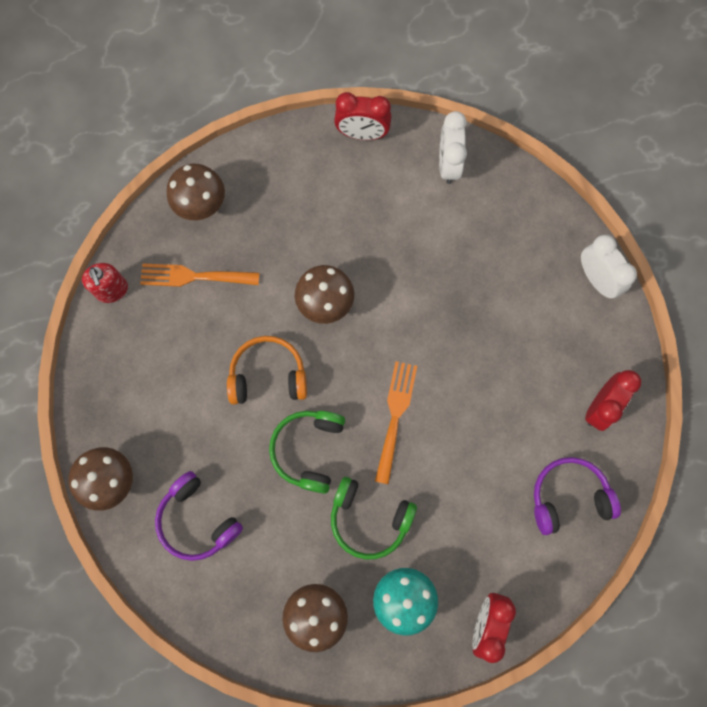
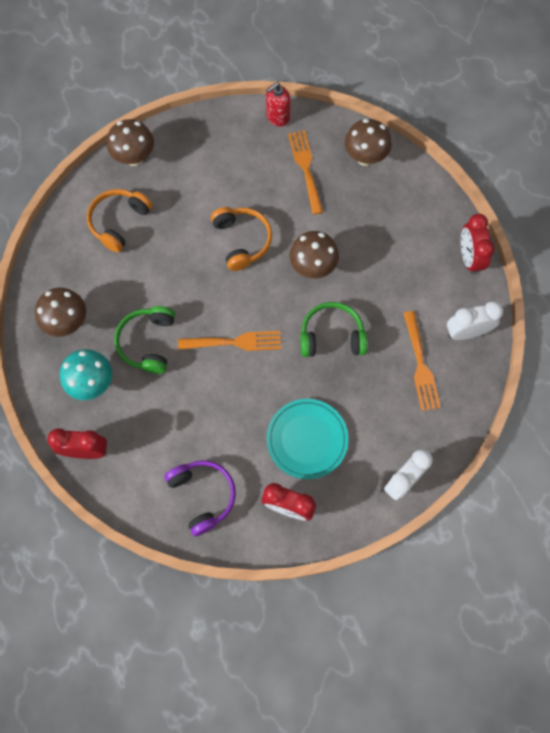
camera: 75 degrees right, 5 degrees down
purple headphones [155,471,243,561] -> orange headphones [87,189,153,253]
green headphones [269,411,345,494] -> green headphones moved to [300,302,367,357]
none -> turquoise plate [266,399,349,479]
none -> orange fork [403,311,441,411]

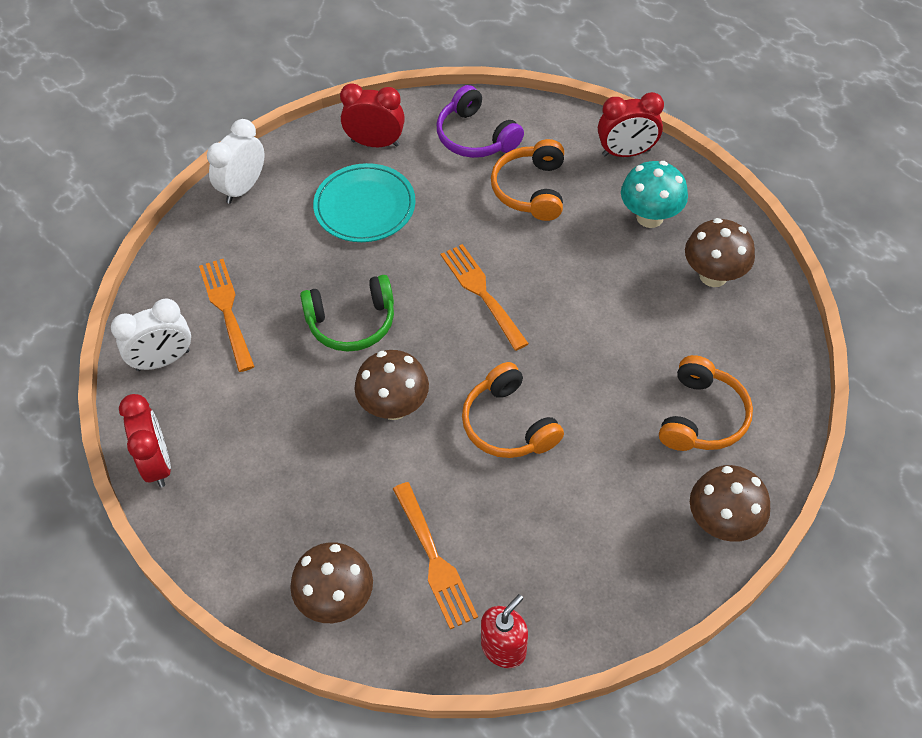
camera: 170 degrees right, 15 degrees down
green headphones [114,306,175,374] -> none
orange fork [178,331,281,351] -> orange fork turned 75 degrees clockwise [441,244,529,351]
none -> orange headphones [491,139,564,221]

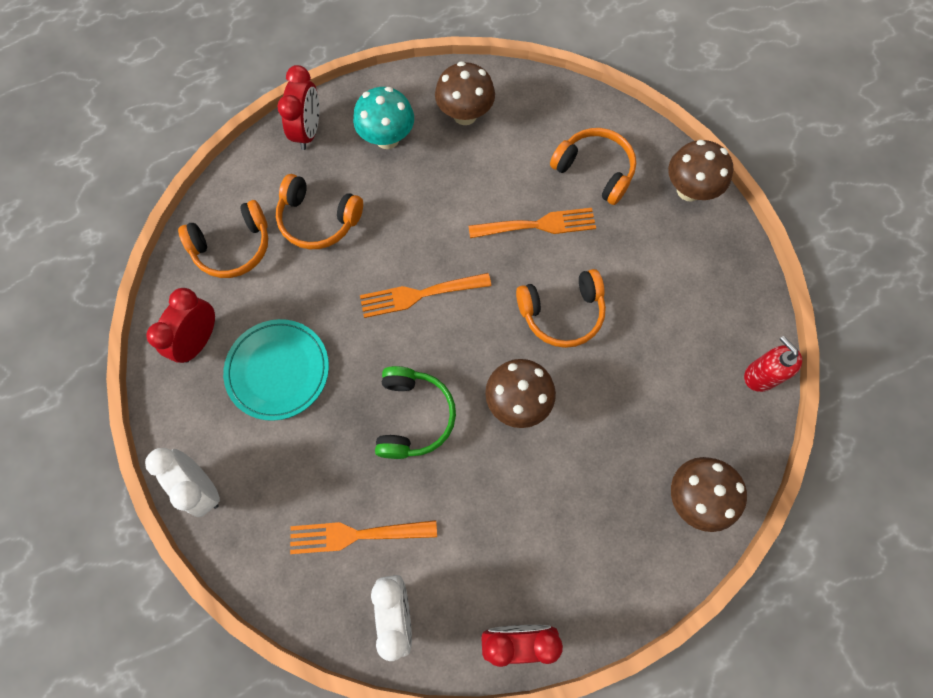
camera: 75 degrees left, 15 degrees up
orange fork [393,482,478,629] -> orange fork moved to [468,208,596,238]
purple headphones [437,85,524,158] -> orange headphones [178,200,268,278]

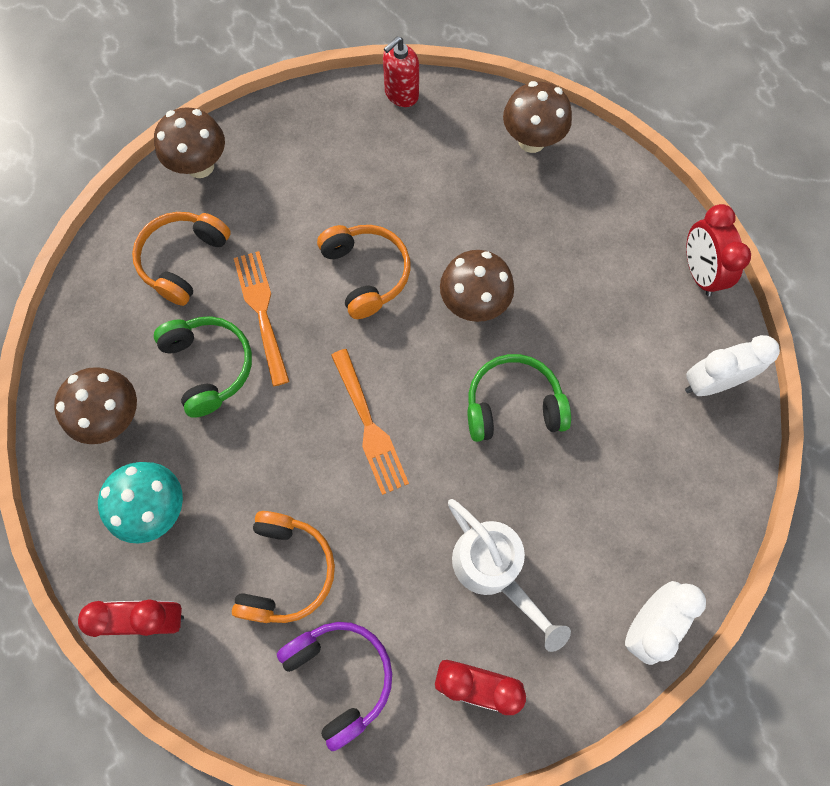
camera: 100 degrees left, 0 degrees up
orange headphones [178,200,268,278] -> purple headphones [277,622,392,751]
turquoise plate [223,319,329,421] -> white watering can [448,499,571,652]
orange fork [290,520,437,554] -> none
none -> green headphones [154,316,252,418]

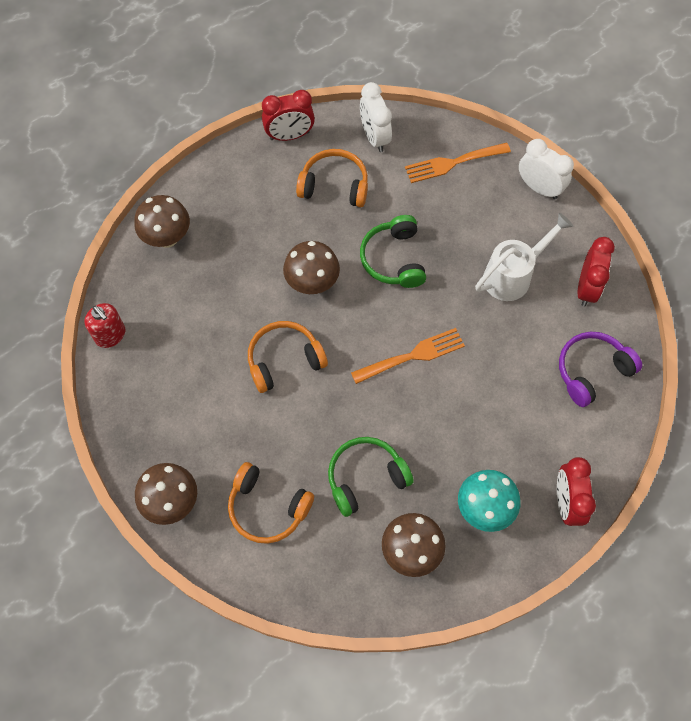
camera: 90 degrees left, 5 degrees down
orange headphones [232,511,335,623] -> orange headphones moved to [296,149,368,207]
orange fork [234,251,290,386] -> orange fork moved to [405,143,511,183]

